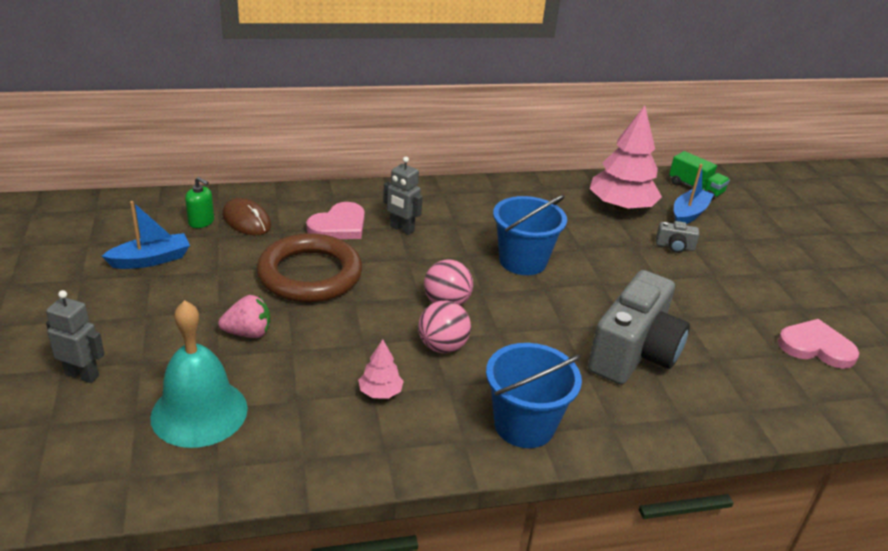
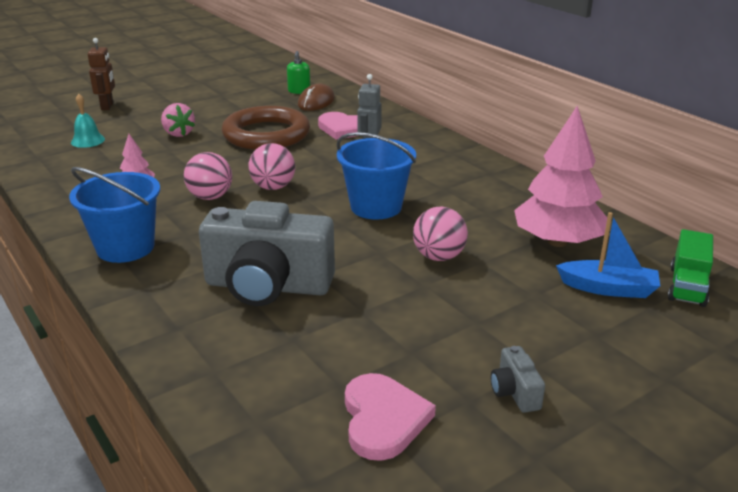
camera: 70 degrees right, 5 degrees down
grey robot [46,290,105,383] -> brown robot [88,38,115,110]
blue boat [102,201,190,269] -> none
turquoise bell [150,300,248,448] -> turquoise bell [71,94,105,148], size x0.50
grey camera [656,221,699,253] -> grey camera moved to [491,346,545,413]
none -> pink ball [413,207,468,261]

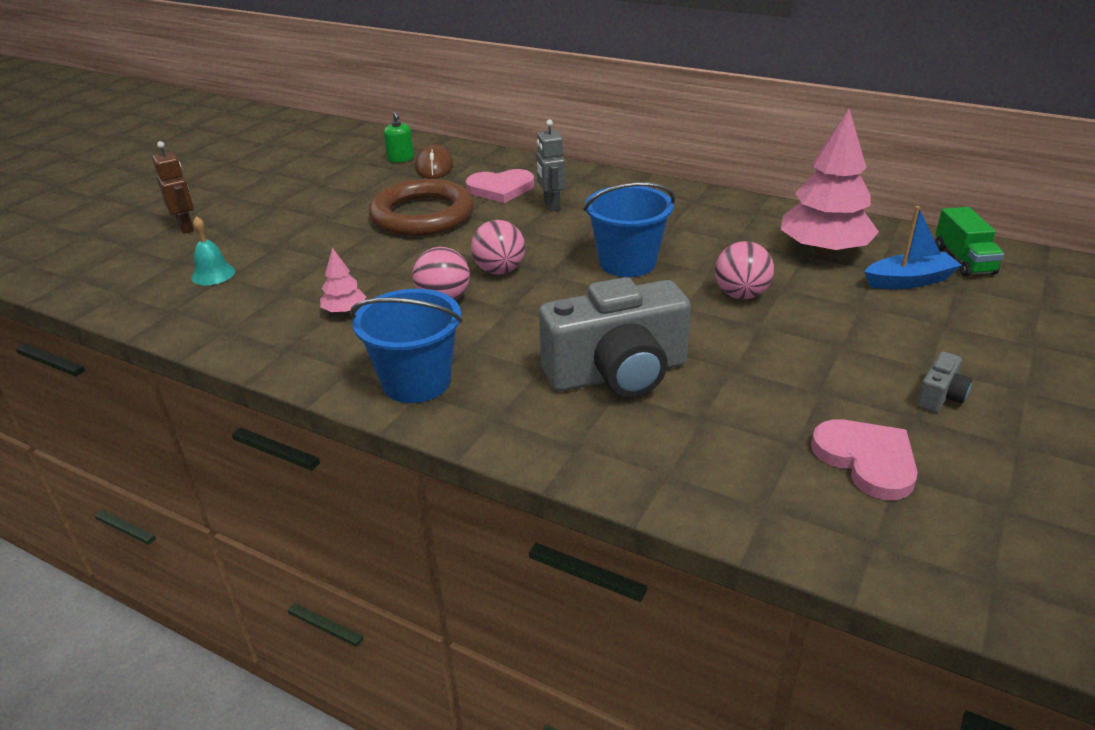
camera: 25 degrees left, 5 degrees up
pink strawberry [161,103,195,137] -> none
grey camera [491,346,545,413] -> grey camera turned 105 degrees counterclockwise [917,351,972,413]

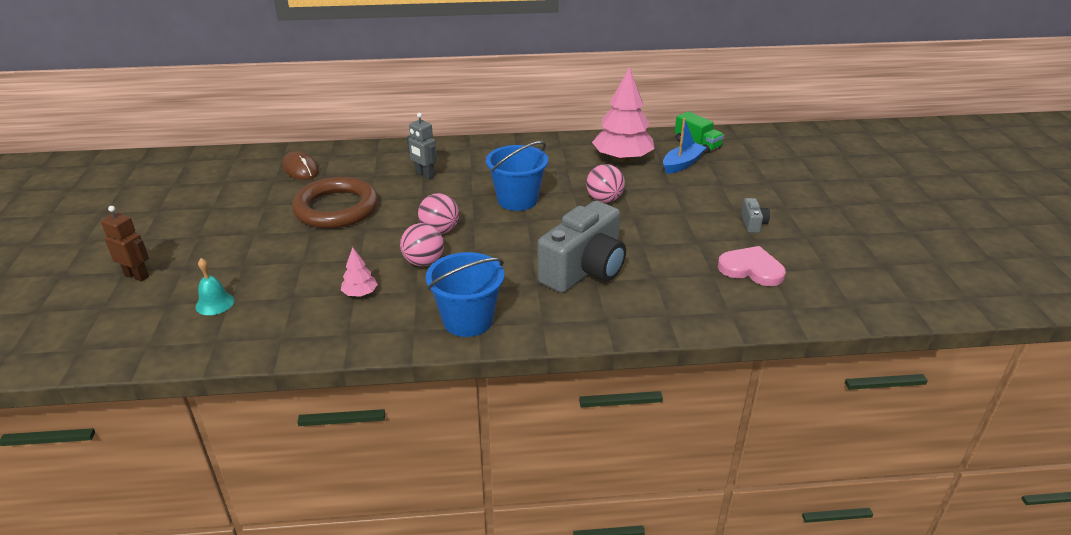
camera: 35 degrees left, 0 degrees up
green soap dispenser [384,111,414,163] -> none
pink heart [466,169,534,203] -> none

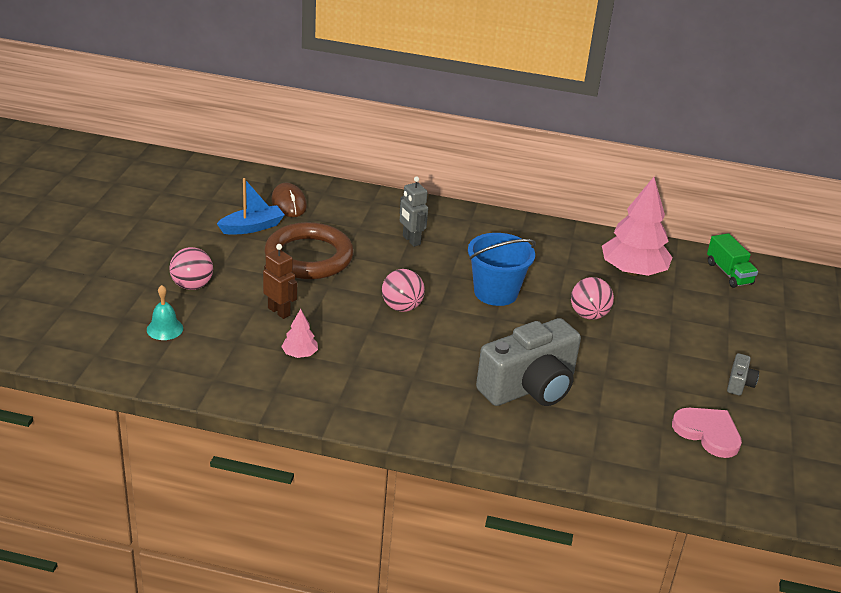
camera: 15 degrees right, 0 degrees up
brown robot [101,206,149,282] -> brown robot moved to [263,244,297,319]
pink ball [400,223,444,266] -> pink ball moved to [169,247,213,290]
blue bucket [426,252,504,337] -> none
blue boat [663,118,707,174] -> blue boat moved to [217,178,284,235]

